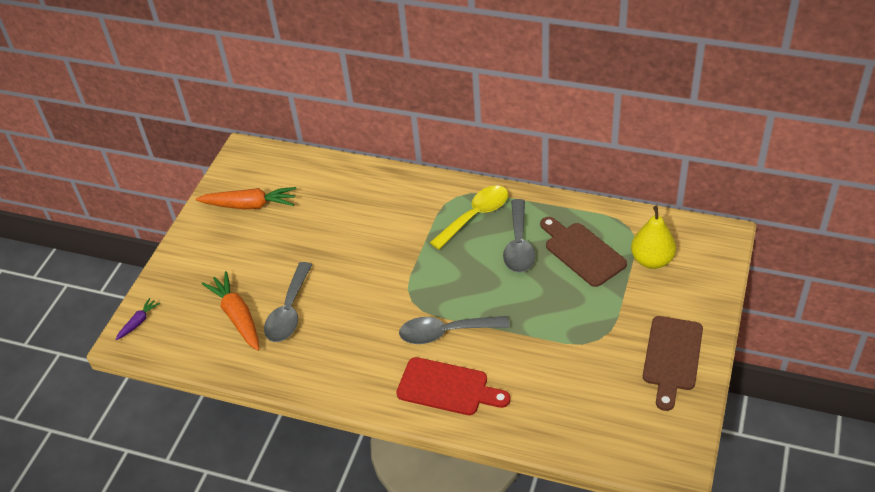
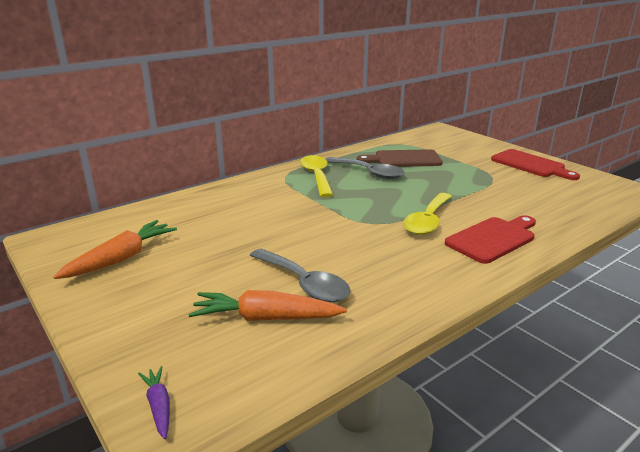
camera: 60 degrees left, 20 degrees down
grey spoon [399,316,510,344] -> yellow spoon [403,193,452,235]
yellow pear [631,206,676,269] -> none
brown cutting board [643,316,703,411] -> red cutting board [491,149,580,180]

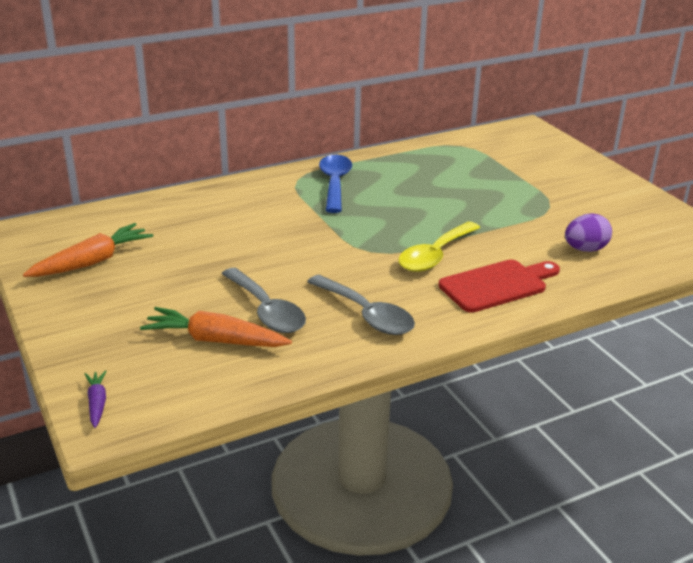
camera: 10 degrees right, 5 degrees up
yellow spoon [300,155,333,198] -> blue spoon [319,155,352,213]
grey spoon [325,157,404,179] -> grey spoon moved to [307,275,415,335]
brown cutting board [357,149,443,167] -> none
red cutting board [491,149,580,180] -> none
none -> purple egg [565,214,612,252]

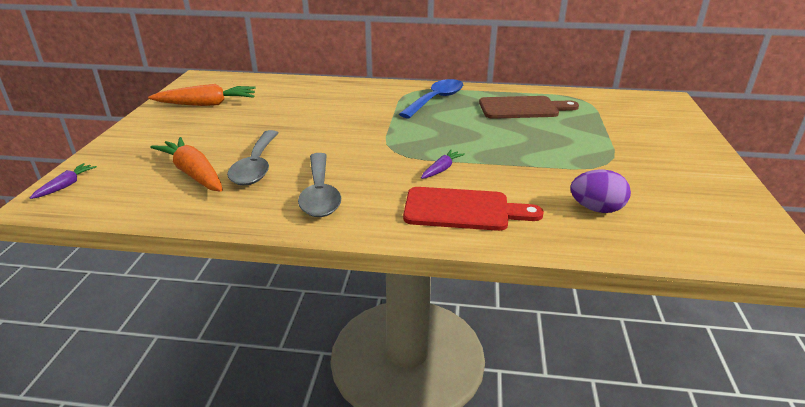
camera: 35 degrees right, 0 degrees up
yellow spoon [398,222,480,272] -> purple carrot [421,150,465,179]
none -> brown cutting board [479,96,579,119]

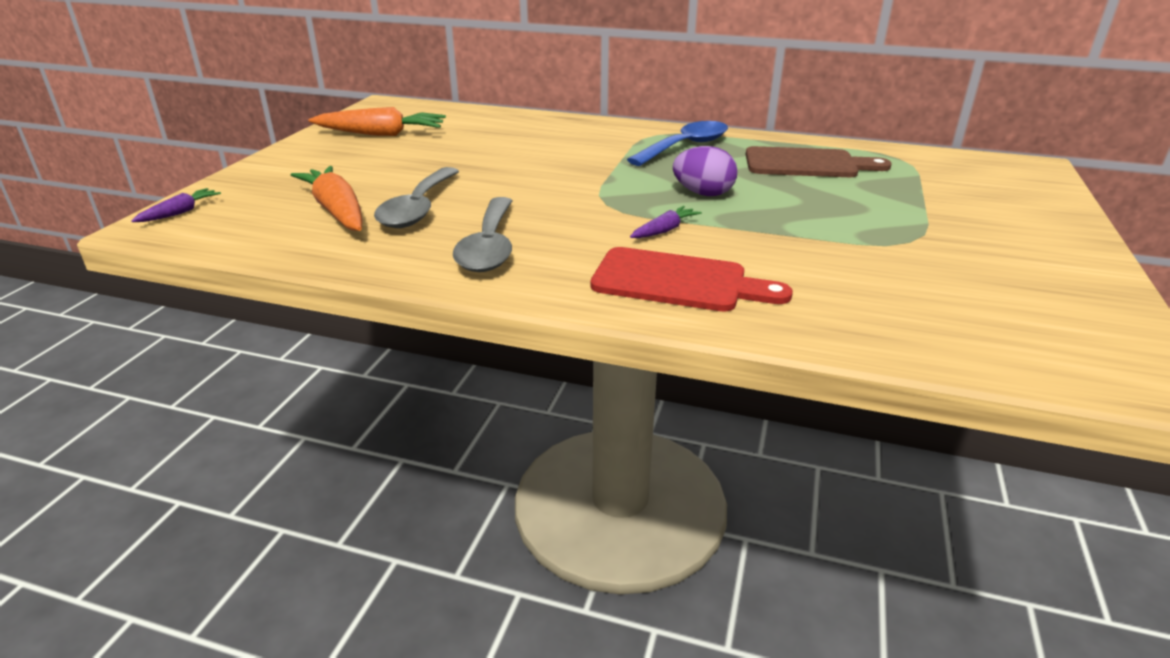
camera: 10 degrees right, 0 degrees up
purple egg [570,169,631,213] -> purple egg moved to [673,146,738,196]

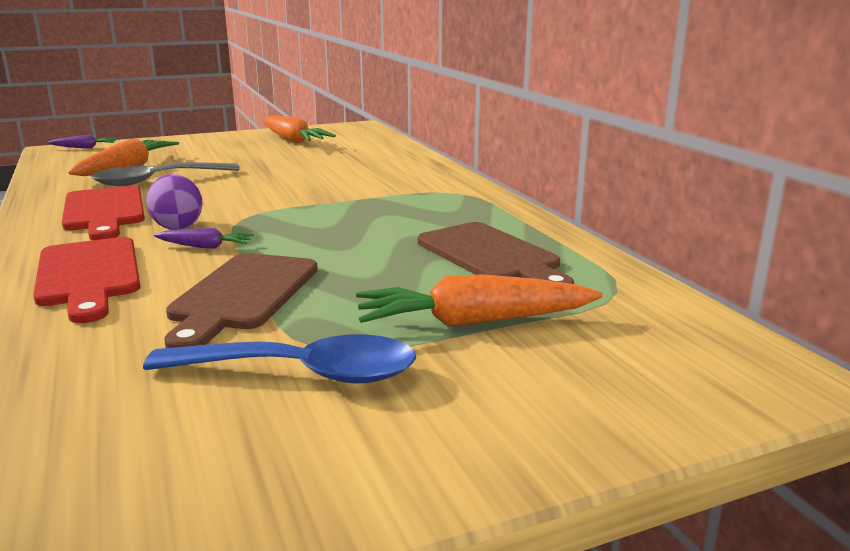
camera: 50 degrees right, 10 degrees down
grey spoon [453,197,512,272] -> red cutting board [62,186,145,240]
blue spoon [627,121,728,166] -> blue spoon moved to [143,334,416,383]
purple egg [673,146,738,196] -> purple egg moved to [146,174,203,230]
none -> brown cutting board [164,253,317,348]
none -> orange carrot [356,274,603,327]

